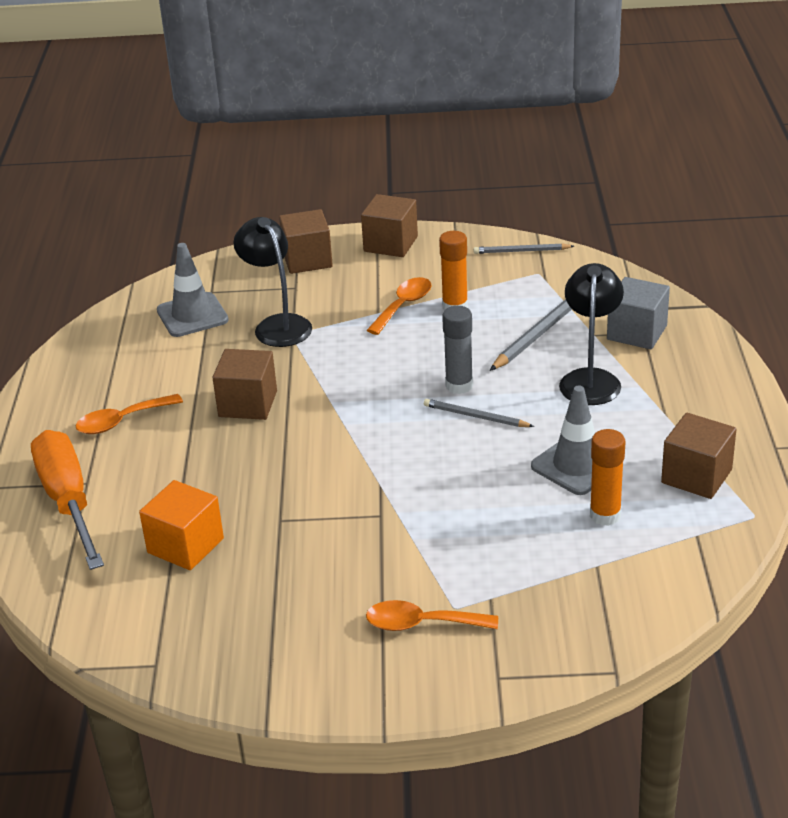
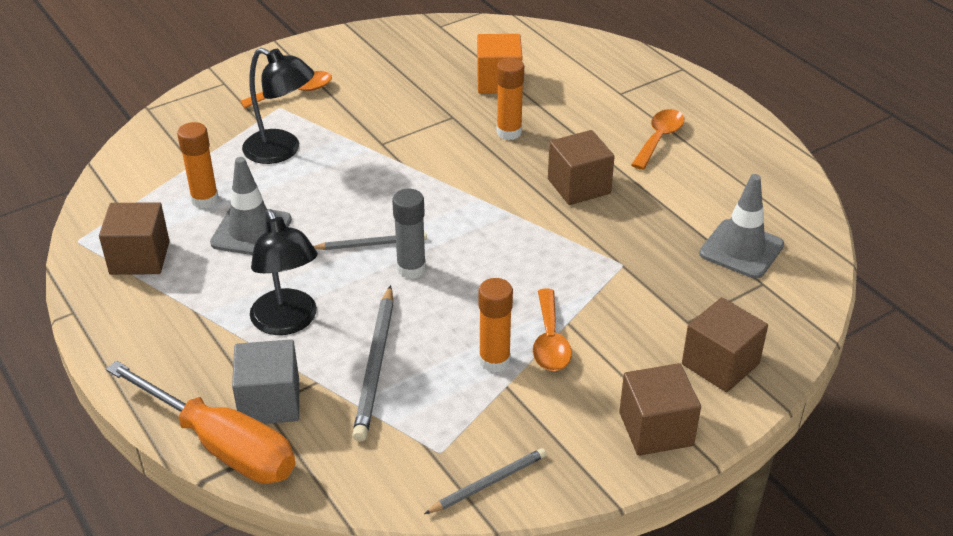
camera: 145 degrees right, 5 degrees up
orange screwdriver [31,430,104,570] -> orange screwdriver moved to [106,361,295,484]
black lamp [233,217,312,347] -> black lamp moved to [242,48,314,164]
none -> orange glue stick [497,58,524,140]

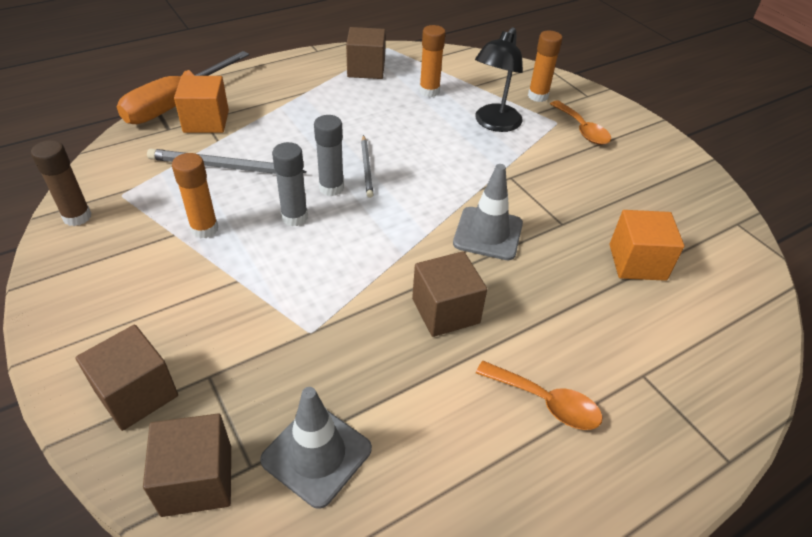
camera: 90 degrees right, 5 degrees up
grey traffic cone [210,157,292,255] -> grey traffic cone moved to [453,164,523,260]
grey cube [232,339,299,424] -> orange cube [174,76,229,133]
black lamp [250,209,318,335] -> none
grey pencil [424,448,546,514] -> brown glue stick [31,140,92,226]
orange glue stick [497,58,524,140] -> orange glue stick moved to [528,31,562,102]
orange spoon [533,289,572,371] -> none
brown cube [619,363,701,456] -> brown cube moved to [143,413,231,517]
none -> grey glue stick [272,142,308,226]

